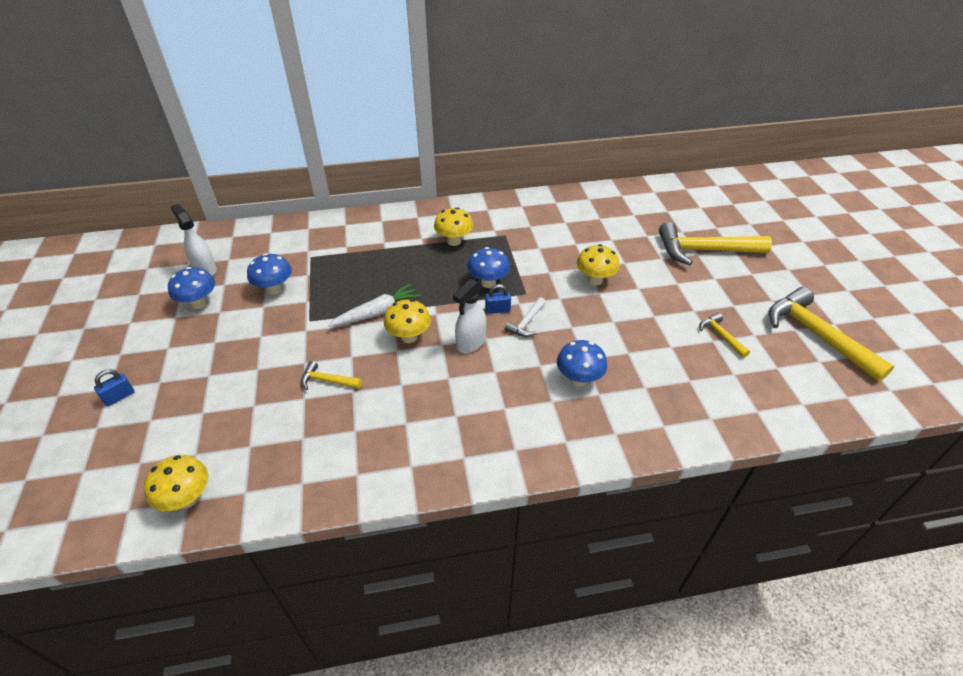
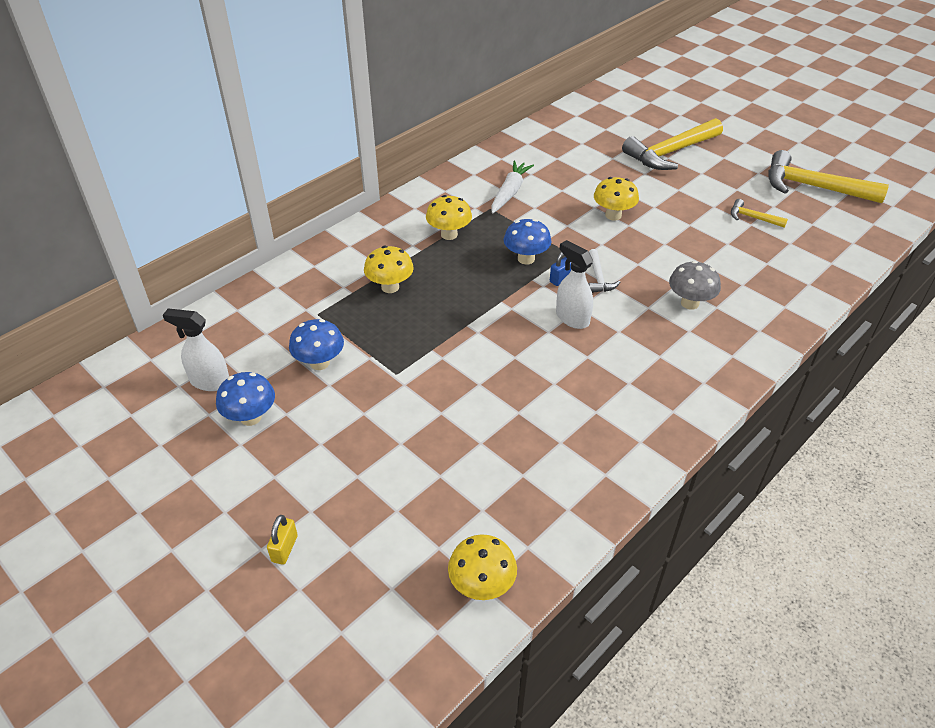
camera: 35 degrees left, 0 degrees up
blue padlock [94,369,135,406] -> yellow padlock [267,515,298,565]
yellow hammer [301,361,362,390] -> none
white carrot [328,284,420,327] -> white carrot moved to [491,161,534,213]
yellow mushroom [384,299,431,343] -> yellow mushroom moved to [364,246,414,293]
white spray bottle [453,279,486,353] -> white spray bottle turned 135 degrees clockwise [556,240,593,329]
blue mushroom [557,340,607,386] -> grey mushroom [669,261,721,310]

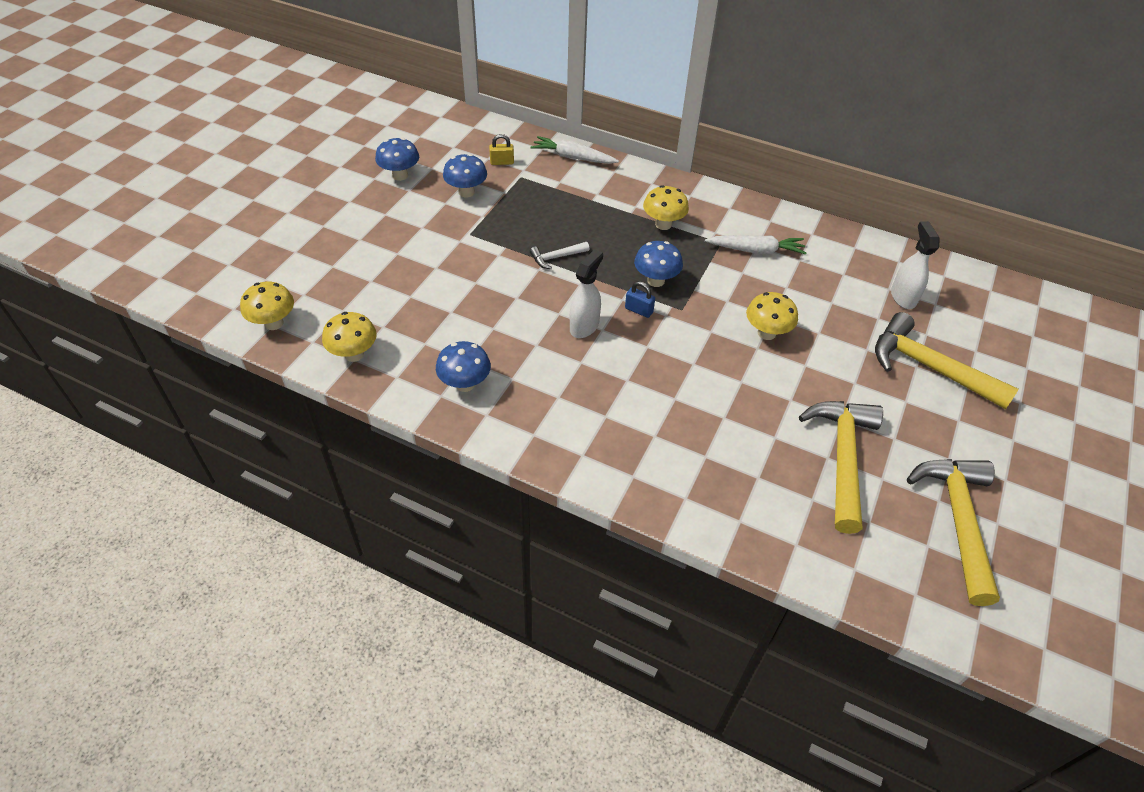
camera: 70 degrees right, 5 degrees up
white spray bottle [163,308,229,391] -> white spray bottle moved to [891,221,940,309]
yellow padlock [267,515,298,565] -> yellow padlock moved to [489,134,514,165]
yellow mushroom [364,246,414,293] -> yellow mushroom moved to [322,312,377,362]
white hammer [588,249,620,293] -> white hammer moved to [530,242,589,269]
grey mushroom [669,261,721,310] -> none
yellow hammer [731,199,788,228] -> yellow hammer [799,401,883,534], size x2.13
none -> blue mushroom [436,341,491,392]
none -> white carrot [531,136,619,164]

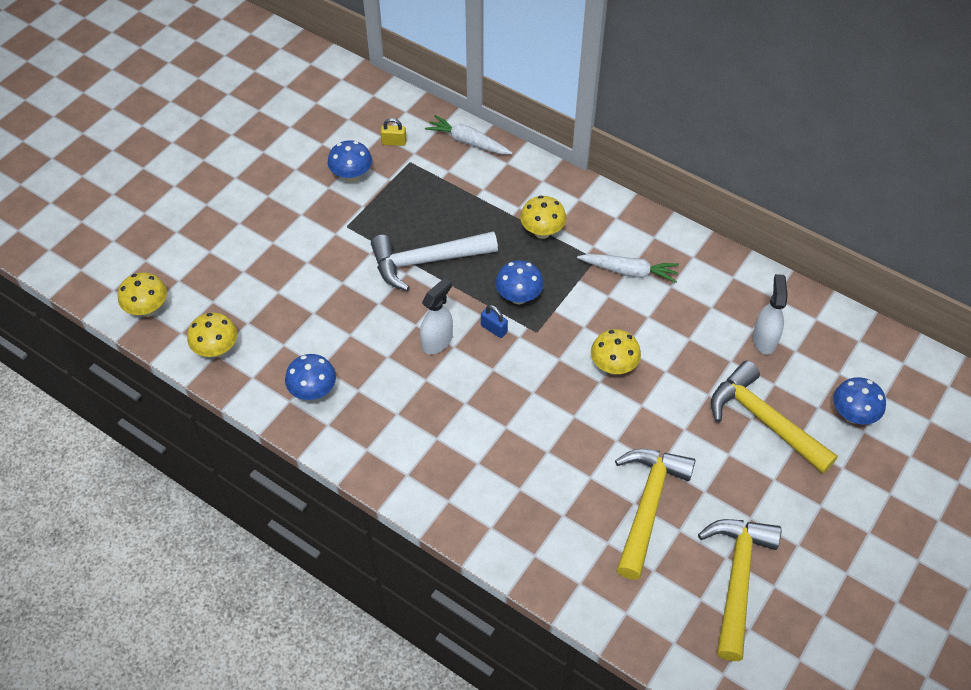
camera: 10 degrees right, 5 degrees up
blue mushroom [375,138,419,181] -> blue mushroom moved to [833,377,886,425]
white hammer [530,242,589,269] -> white hammer [371,231,498,291], size x2.13

